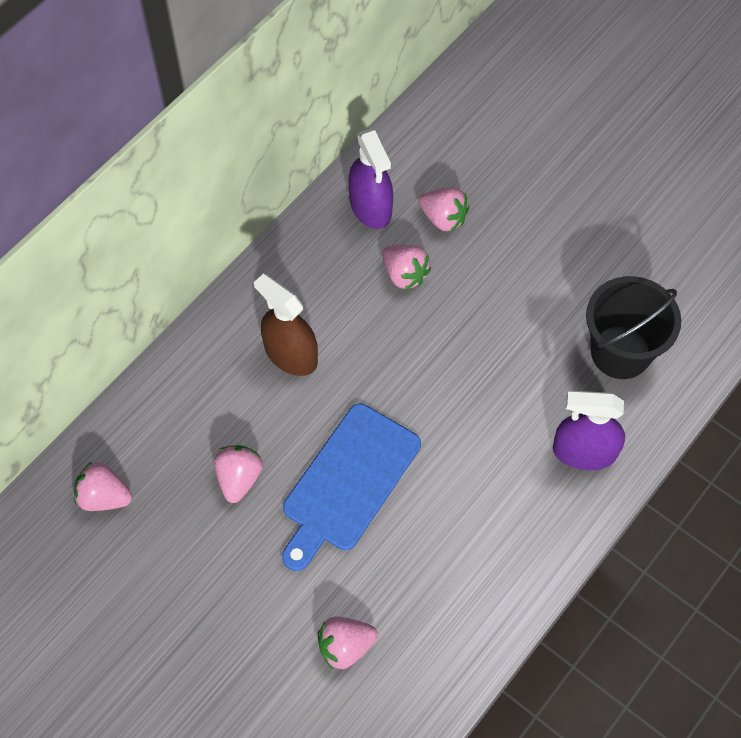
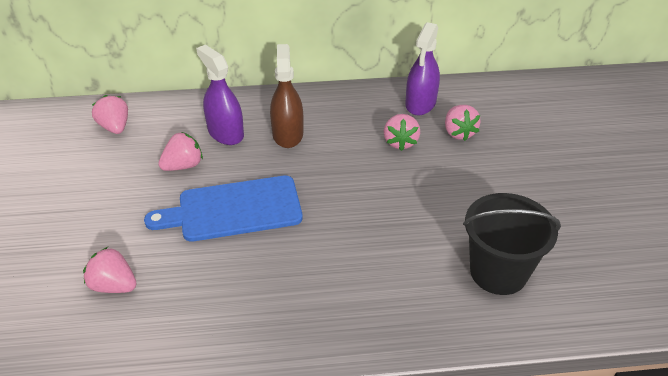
camera: 45 degrees right, 20 degrees down
purple spray bottle [553,391,625,470] -> purple spray bottle moved to [196,45,244,145]

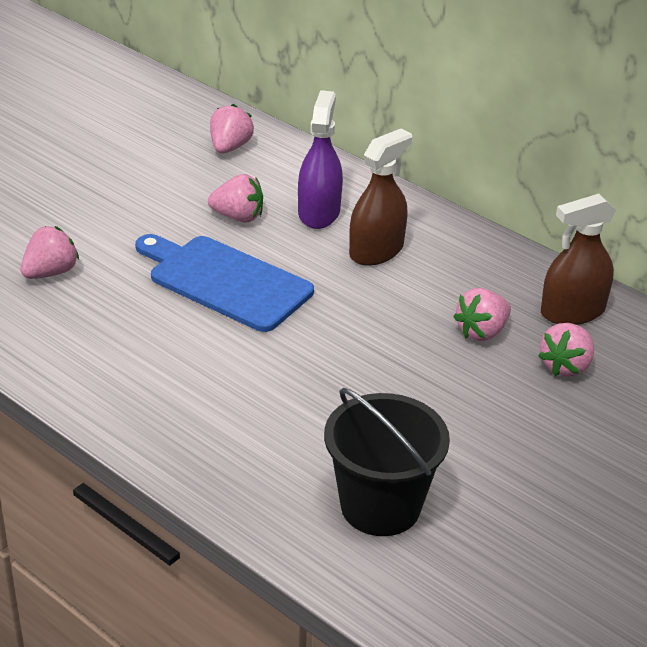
camera: 45 degrees right, 5 degrees down
pink strawberry [83,247,137,293] -> pink strawberry turned 60 degrees clockwise [21,226,79,279]
purple spray bottle [405,22,440,115] -> brown spray bottle [541,194,616,325]

